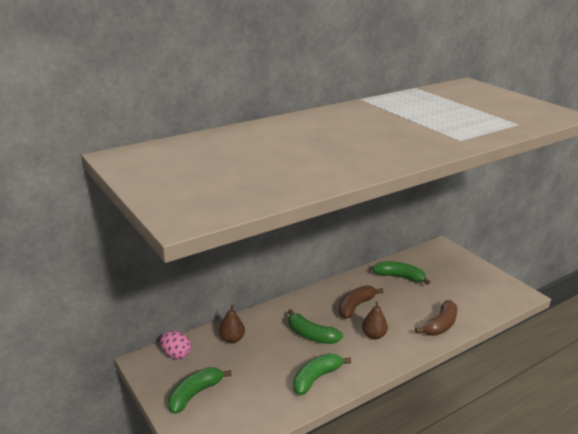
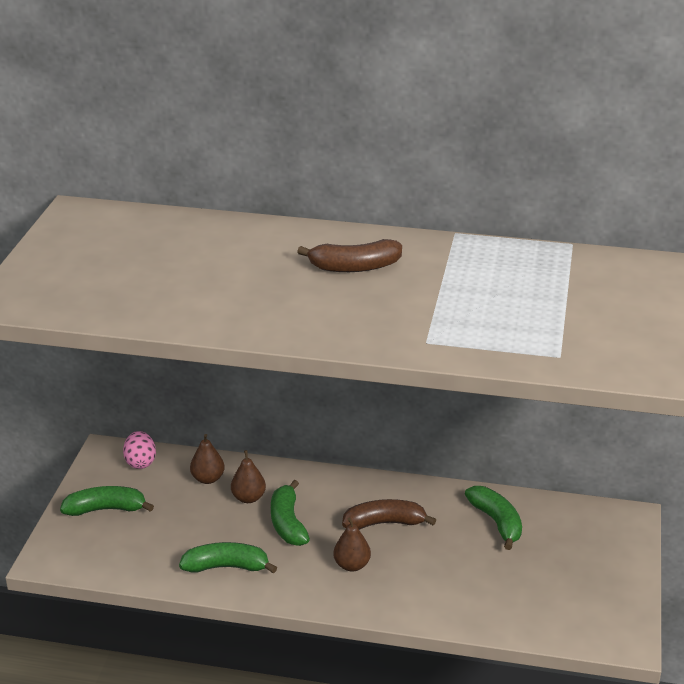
camera: 45 degrees right, 5 degrees up
brown banana [415,300,457,336] -> brown banana moved to [297,239,402,272]
none -> brown pear [231,450,266,503]

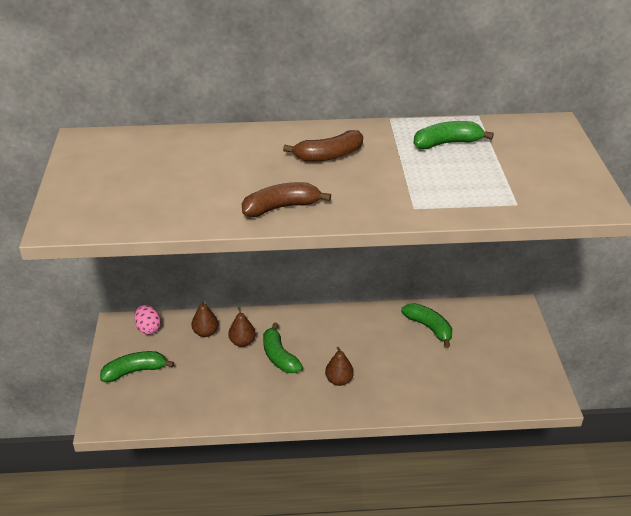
camera: 15 degrees left, 5 degrees up
green banana [179,542,277,573] -> green banana moved to [414,121,494,149]
brown banana [342,499,436,530] -> brown banana moved to [242,182,331,217]

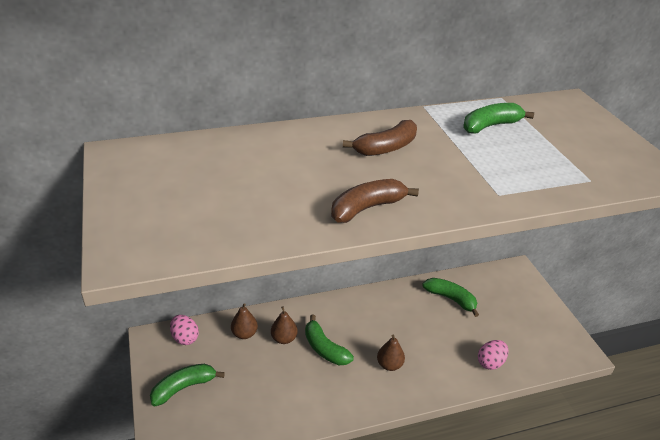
camera: 15 degrees left, 0 degrees up
none -> pink egg [478,340,508,370]

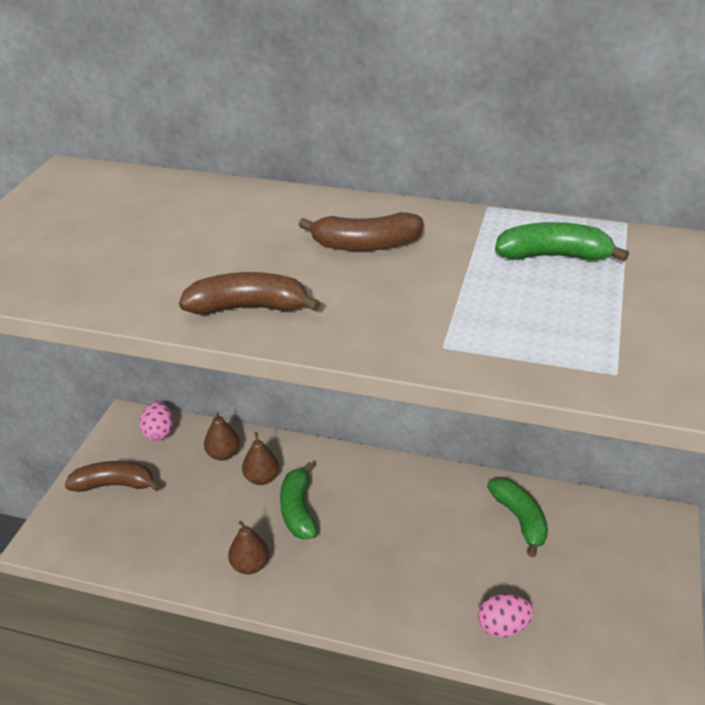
camera: 35 degrees right, 0 degrees up
green banana [150,364,225,406] -> brown banana [65,461,161,492]
brown pear [377,335,405,371] -> brown pear moved to [228,521,269,574]

